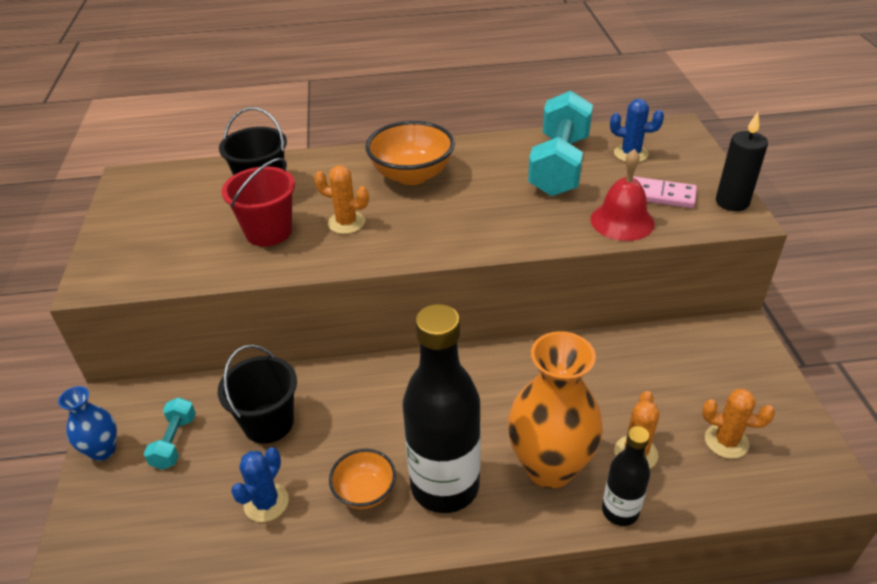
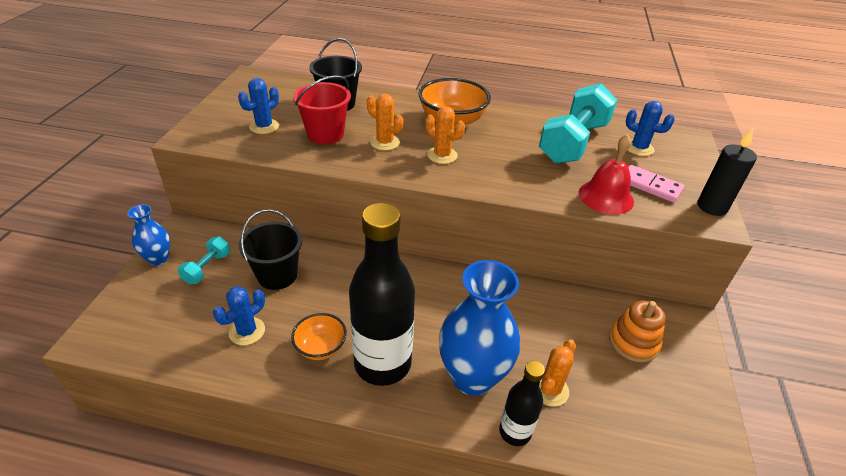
camera: 15 degrees right, 0 degrees up
orange vase [508,331,603,488] -> blue vase [439,260,520,396]
orange cactus [702,389,775,459] -> orange cactus moved to [425,106,465,164]
none -> blue cactus [238,78,279,134]
none -> orange stacking toy [609,300,666,362]

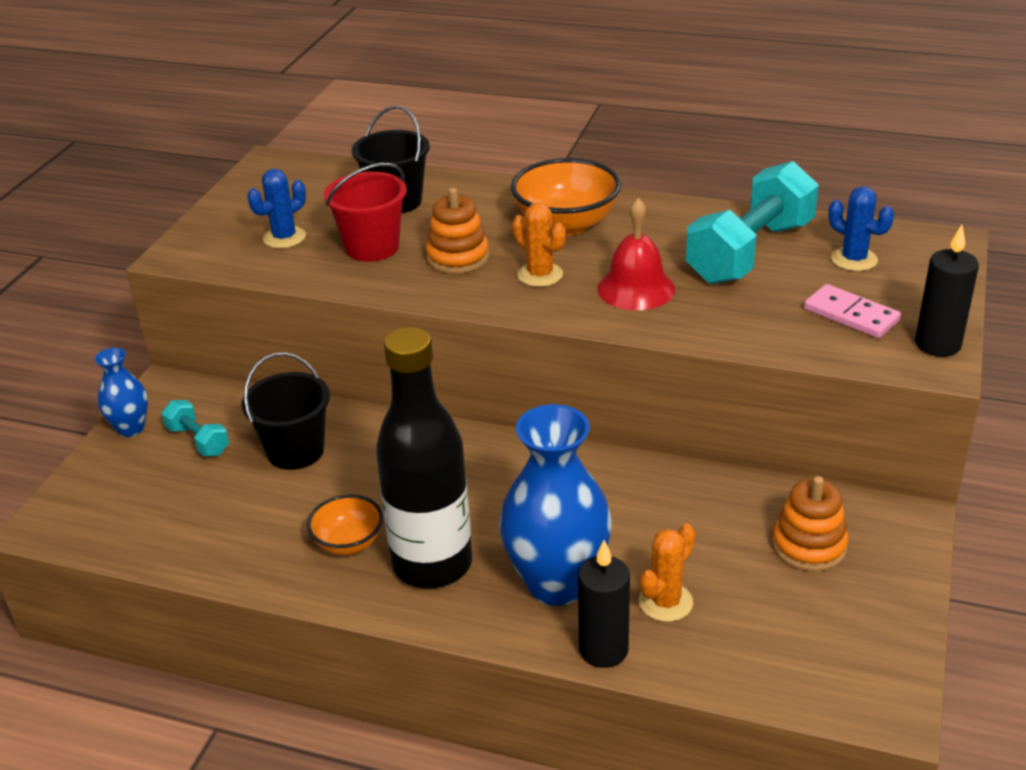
camera: 10 degrees right, 5 degrees down
turquoise dumbbell [178,236,230,284] -> turquoise dumbbell turned 75 degrees counterclockwise [161,400,229,456]
blue cactus [213,286,265,345] -> none
orange cactus [367,94,403,150] -> orange stacking toy [426,188,489,274]
black bottle [499,361,545,446] -> black candle [578,540,630,668]
red bell [579,134,634,215] -> red bell moved to [598,198,675,310]

